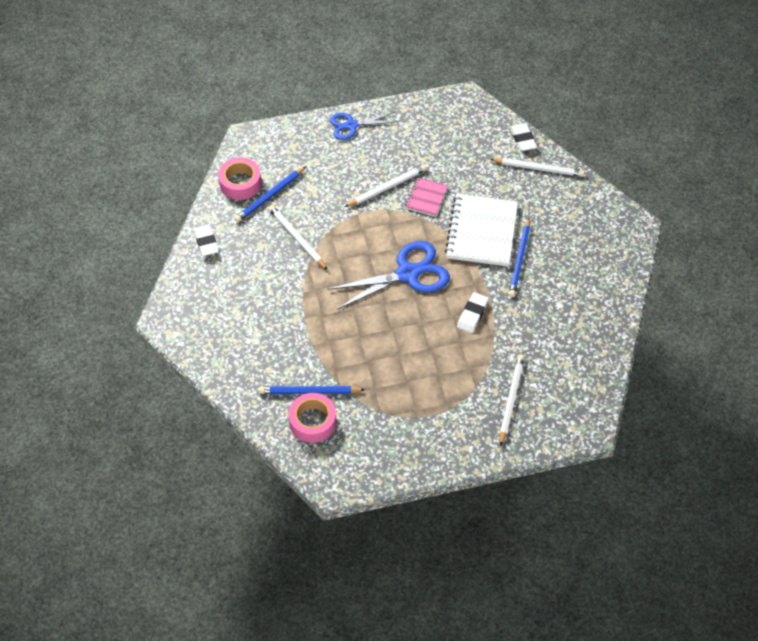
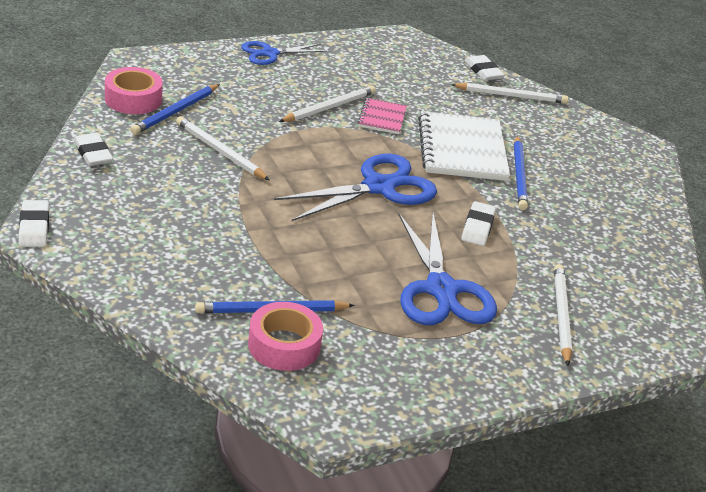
camera: 15 degrees left, 20 degrees down
none -> white eraser [19,200,49,247]
none -> blue scissors [399,214,497,325]

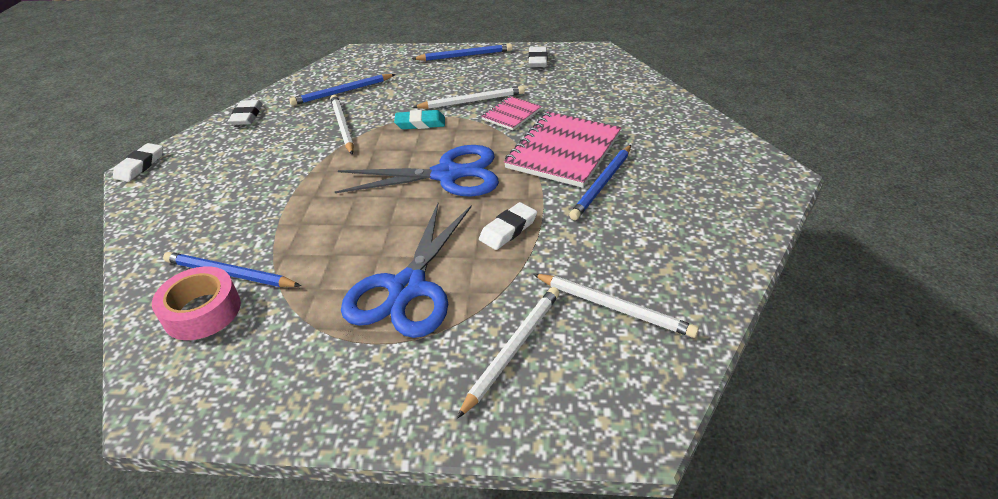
camera: 35 degrees right, 5 degrees up
pink tape [105,67,163,114] -> none
blue scissors [241,41,327,65] -> blue pencil [412,44,512,61]
white notebook [418,111,510,181] -> pink notebook [504,112,621,188]
white pencil [451,83,568,104] -> white pencil moved to [533,274,699,338]
white eraser [464,55,505,81] -> white eraser moved to [528,47,548,67]
none -> turquoise eraser [394,110,445,129]

